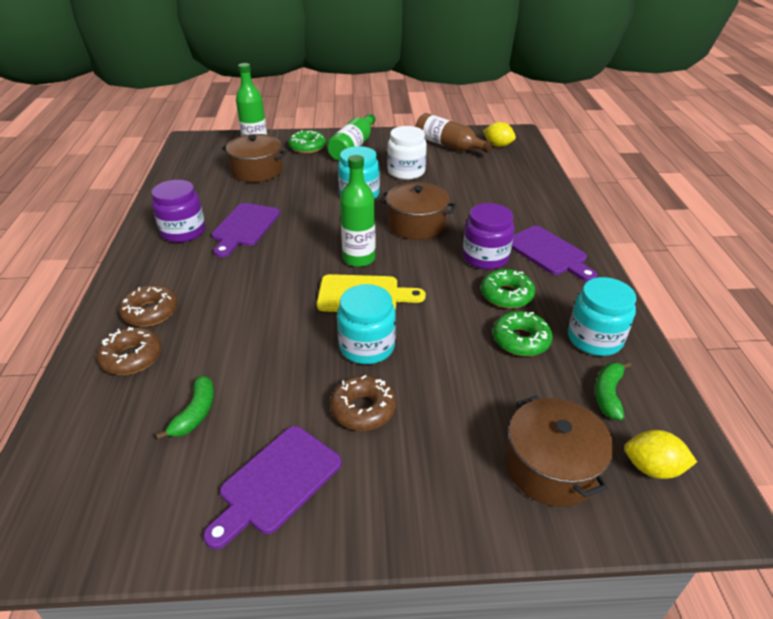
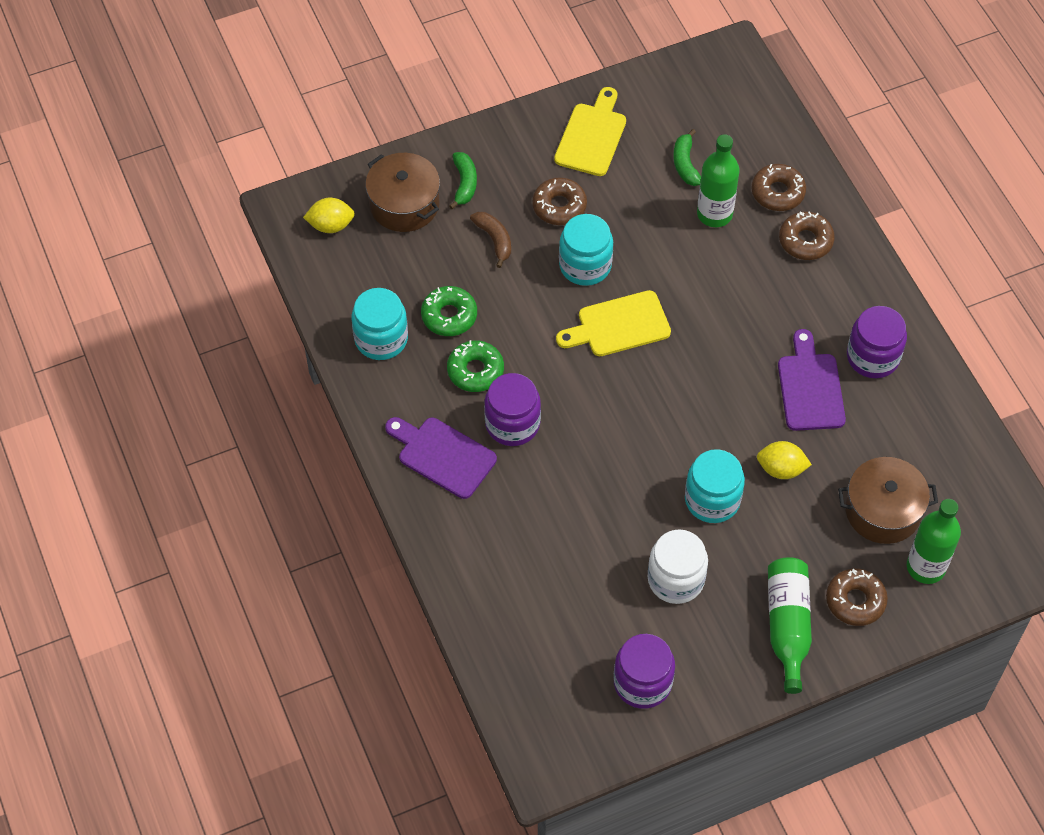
camera: 160 degrees right, 20 degrees up
purple cutting board [203,426,342,549] -> yellow cutting board [554,87,626,176]
green donut [288,130,326,154] -> brown donut [826,569,888,626]
green bottle [340,155,376,267] -> green bottle moved to [697,134,740,227]
brown pot [379,182,457,240] -> none
brown bottle [416,113,493,153] -> purple jar [614,634,675,709]
yellow lemon [483,122,516,147] -> yellow lemon moved to [757,441,812,479]
green banana [595,361,631,420] -> green banana moved to [449,152,477,209]
none -> brown banana [470,212,511,268]

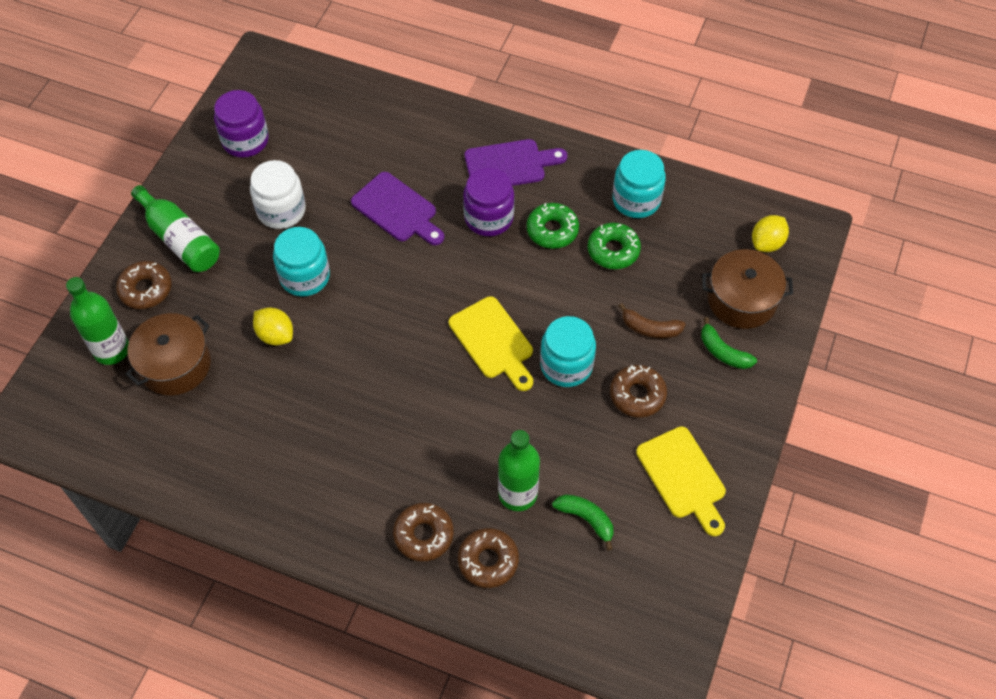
camera: 135 degrees right, 0 degrees up
yellow cutting board [556,290,671,356] -> yellow cutting board turned 120 degrees clockwise [449,296,533,391]
yellow lemon [757,441,812,479] -> yellow lemon turned 75 degrees clockwise [253,307,293,345]
purple cutting board [778,329,846,431] -> purple cutting board moved to [351,172,444,245]
purple jar [847,306,907,378] -> none

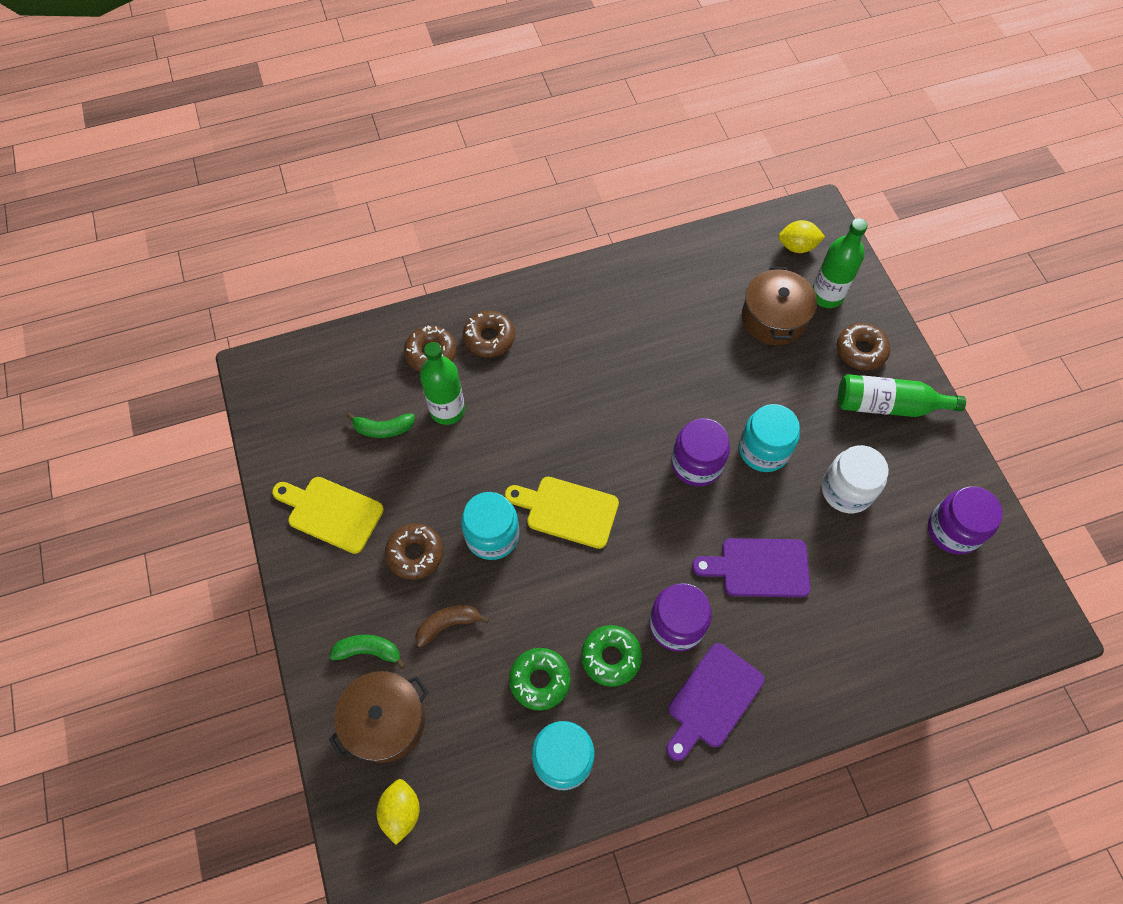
camera: 140 degrees right, 5 degrees up
yellow lemon [253,307,293,345] -> yellow lemon moved to [778,220,825,253]
none -> purple jar [671,418,730,486]

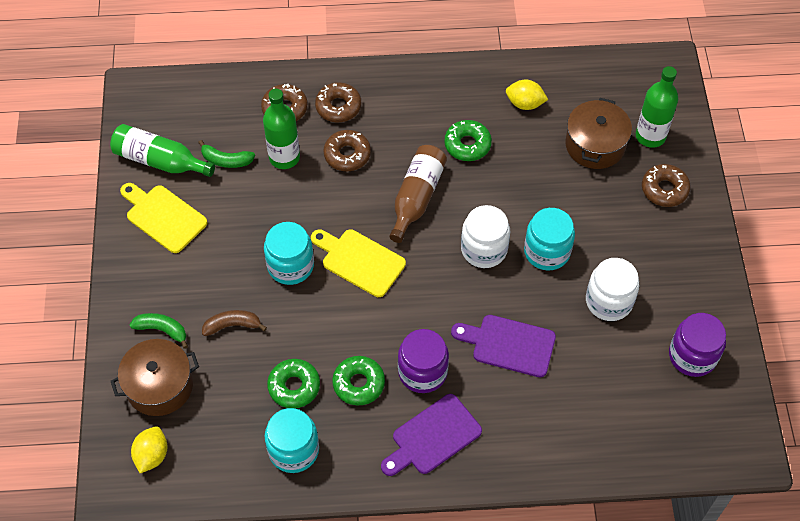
camera: 15 degrees right, 5 degrees down
brown donut [385,523,443,580] -> brown donut moved to [323,130,371,171]
purple jar [671,418,730,486] -> white jar [461,205,510,268]
yellow lemon [778,220,825,253] -> yellow lemon moved to [506,80,548,110]
green bottle [838,374,966,417] -> green bottle moved to [110,124,215,177]
none -> brown bottle [389,145,447,243]
none -> green donut [444,120,492,161]

